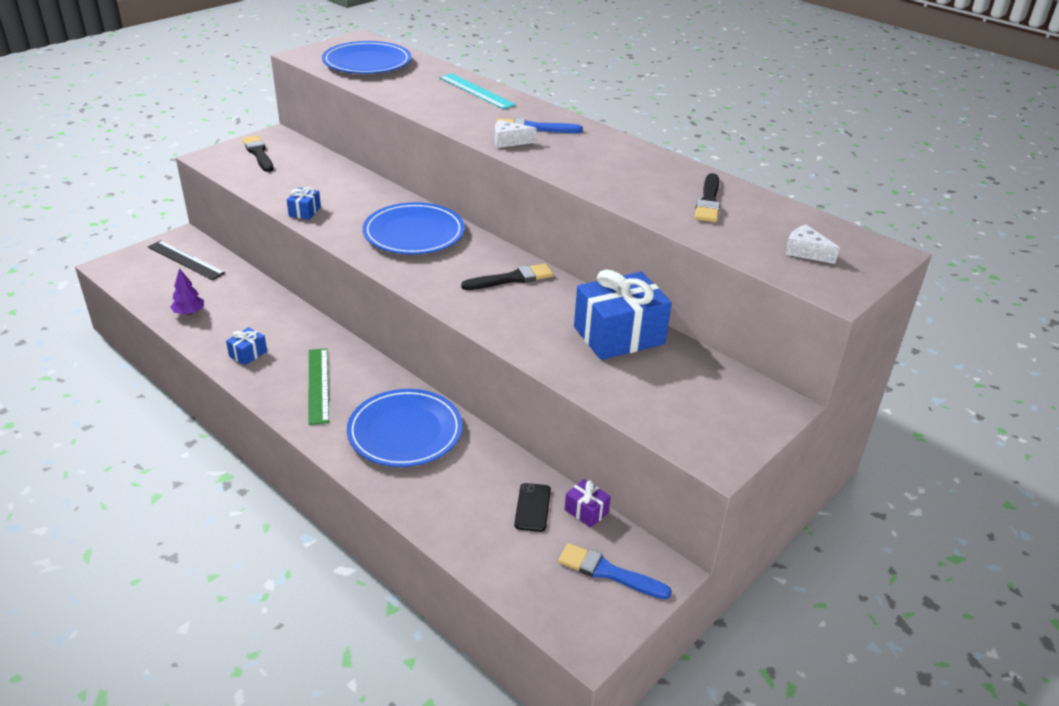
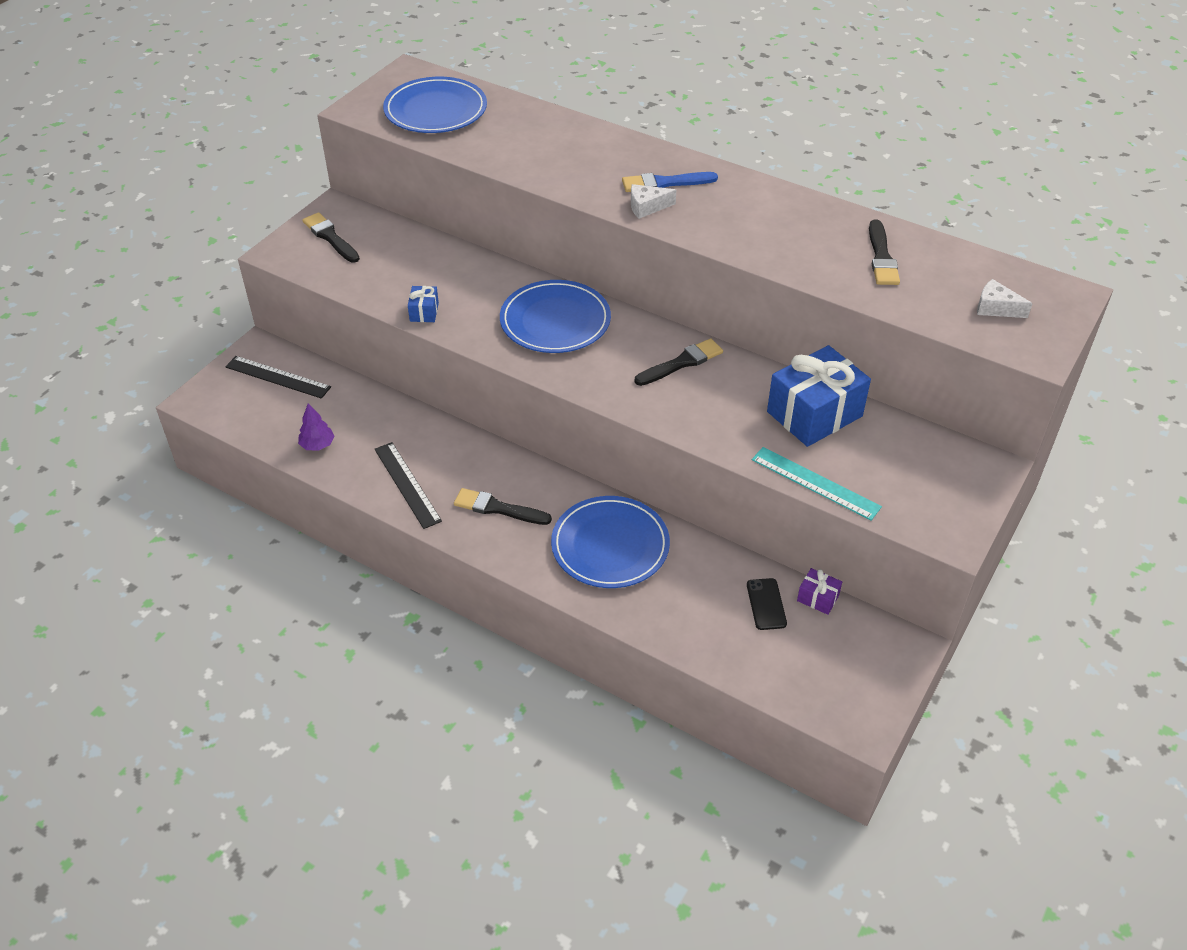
camera: 10 degrees left, 10 degrees up
blue gift [226,327,267,365] -> black ruler [375,442,442,529]
green ruler [309,348,329,425] -> black brush [454,488,552,525]
turquoise ruler [439,73,516,109] -> turquoise ruler moved to [752,447,882,521]
blue brush [558,543,672,599] -> none

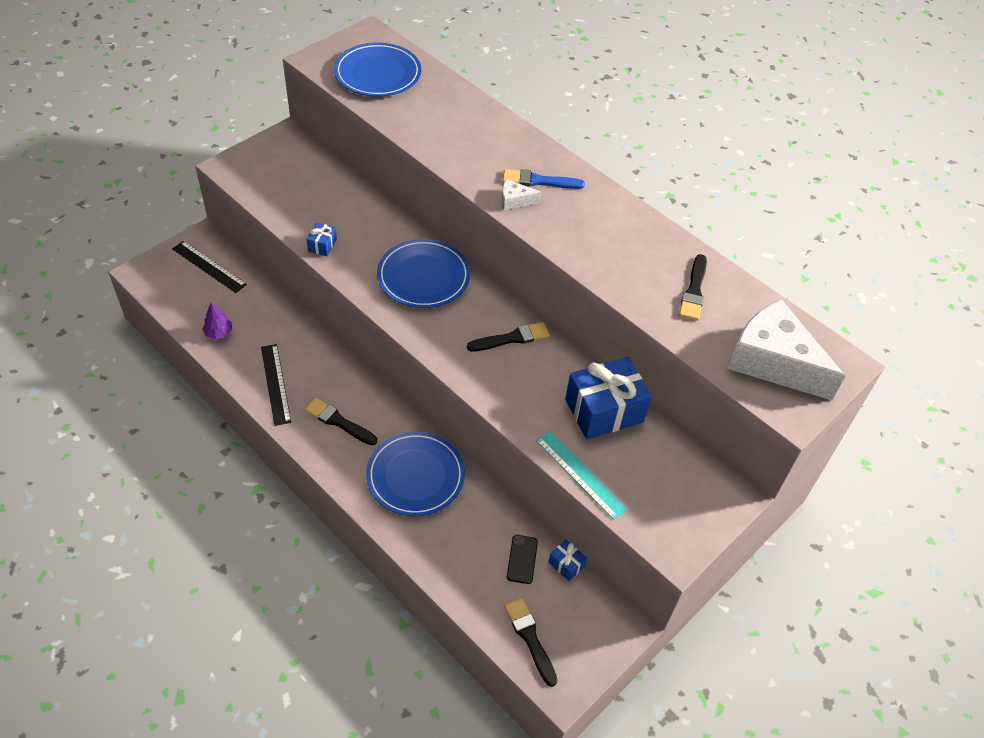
camera: 10 degrees right, 5 degrees up
black brush [302,212,360,263] -> black brush moved to [504,598,558,687]
purple gift [797,568,842,615] -> blue gift [548,540,587,581]
white cheese [977,279,1033,318] -> white cheese [727,299,845,400], size x2.42

